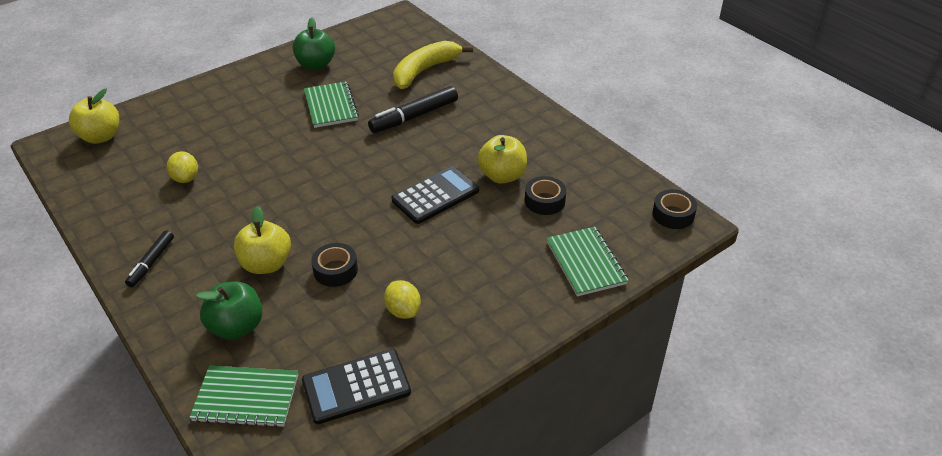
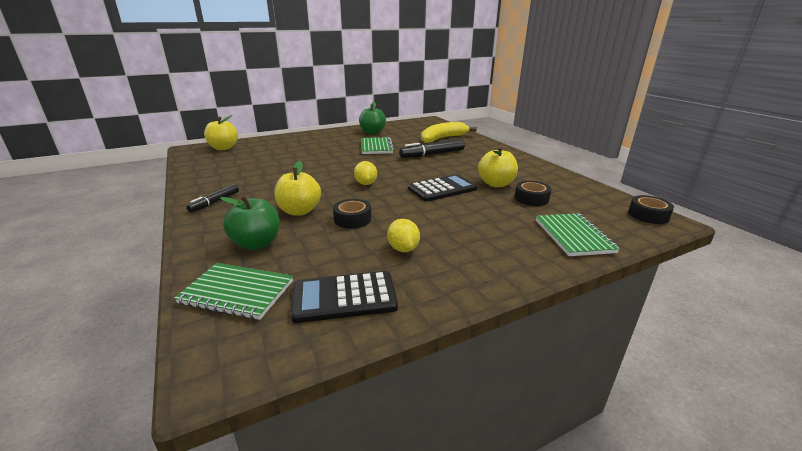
camera: 10 degrees right, 15 degrees down
yellow lemon [167,151,198,183] -> yellow lemon moved to [354,161,377,185]

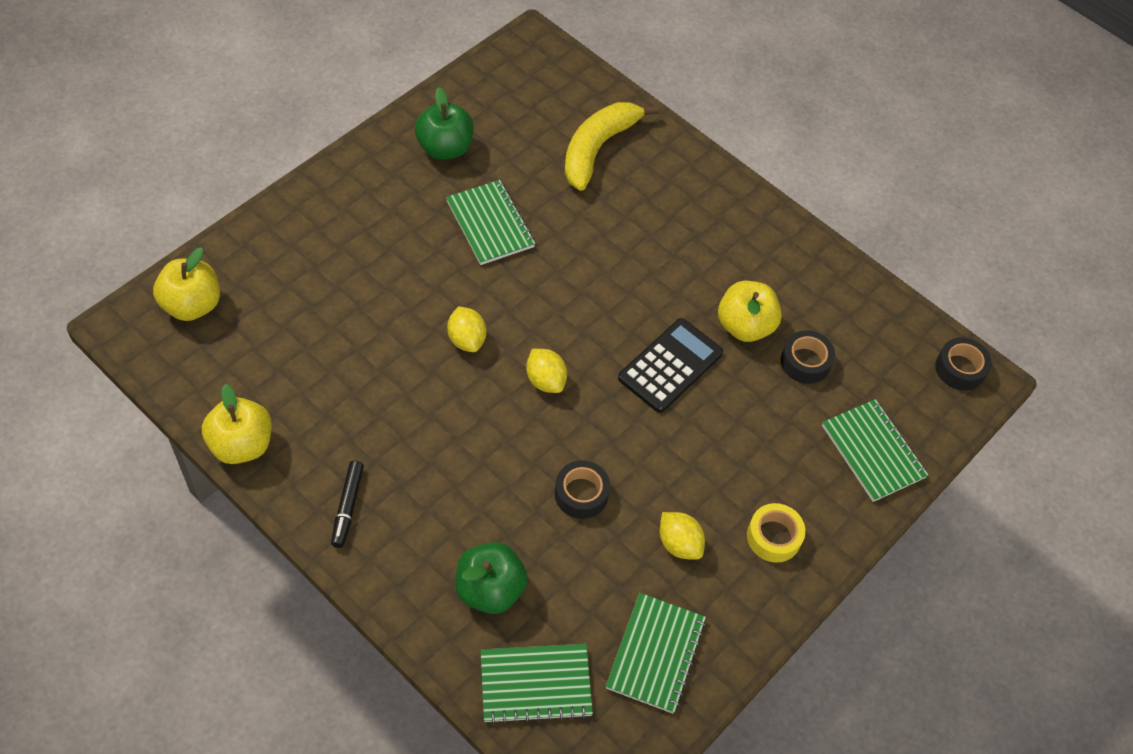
camera: 25 degrees left, 30 degrees up
yellow apple [275,161,321,216] -> yellow apple moved to [202,384,272,464]
black calculator [291,271,398,323] -> green notebook [606,593,706,714]
black marker [399,139,465,158] -> none
none -> yellow lemon [447,306,486,352]
none -> yellow tape [747,503,806,563]

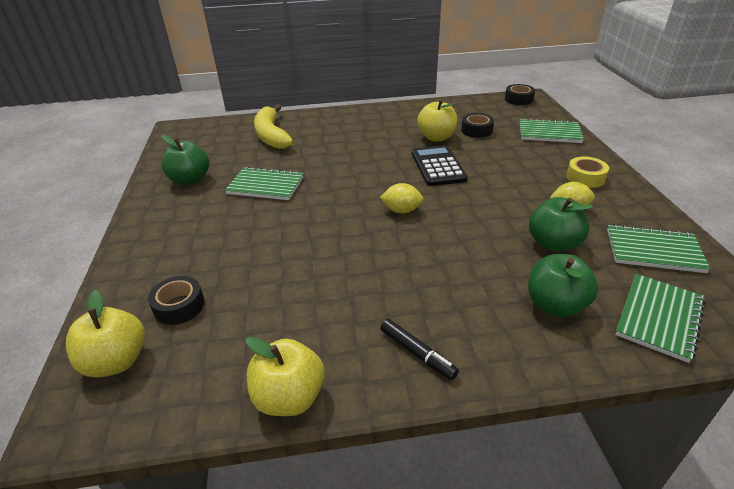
camera: 45 degrees left, 20 degrees down
yellow lemon [447,306,486,352] -> none
black tape [555,460,610,519] -> black tape moved to [148,276,205,325]
green notebook [606,593,706,714] -> green notebook turned 45 degrees counterclockwise [607,224,711,273]
none -> green apple [529,197,593,252]

